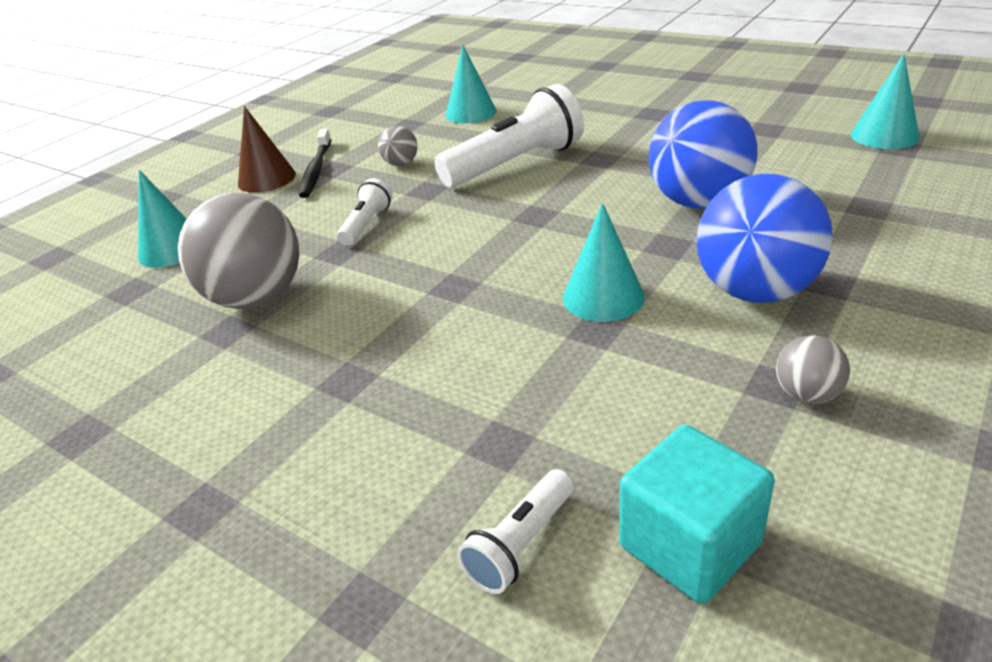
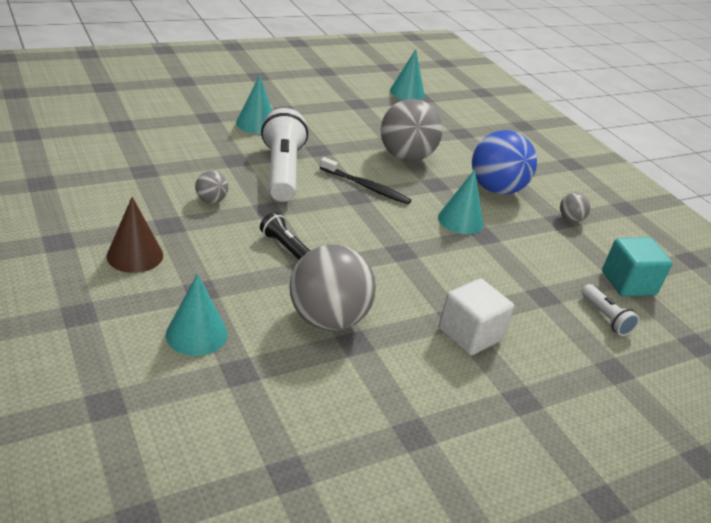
camera: 70 degrees left, 0 degrees up
black toothbrush [299,129,331,198] -> black toothbrush moved to [320,157,411,205]
white flashlight [337,178,392,246] -> black flashlight [260,212,310,260]
turquoise cone [445,45,497,123] -> turquoise cone moved to [236,75,272,134]
blue ball [649,100,758,208] -> grey ball [381,99,442,161]
none -> white cube [439,278,514,355]

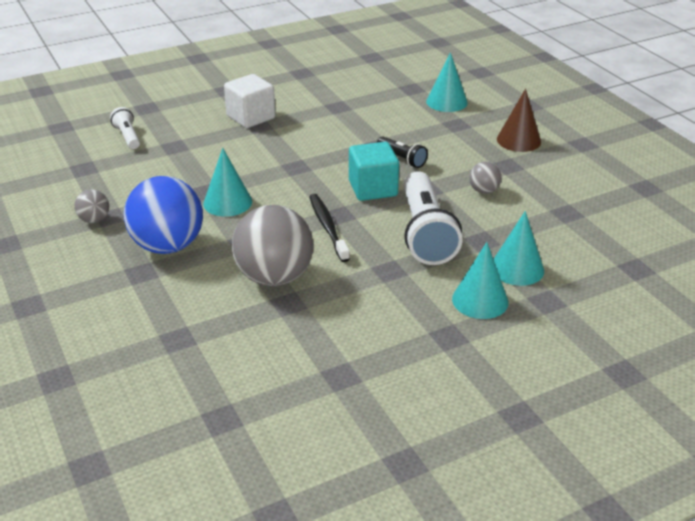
camera: 175 degrees left, 0 degrees up
grey ball [289,245,376,331] -> none
black toothbrush [320,157,411,205] -> black toothbrush turned 45 degrees clockwise [309,194,350,262]
turquoise cone [390,49,425,100] -> turquoise cone moved to [494,211,544,286]
turquoise cube [602,237,673,297] -> turquoise cube moved to [349,142,399,201]

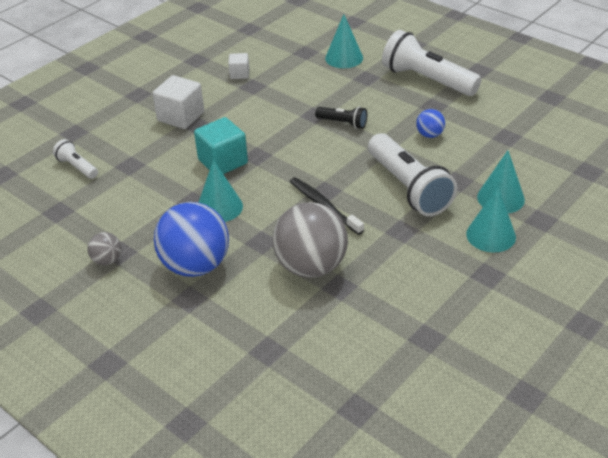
camera: 20 degrees left, 5 degrees up
turquoise cube [349,142,399,201] -> turquoise cube moved to [194,117,248,174]
grey ball [469,161,502,194] -> blue ball [416,109,445,138]
brown cone [497,89,541,152] -> white flashlight [382,30,481,96]
none -> white cube [228,53,249,79]

